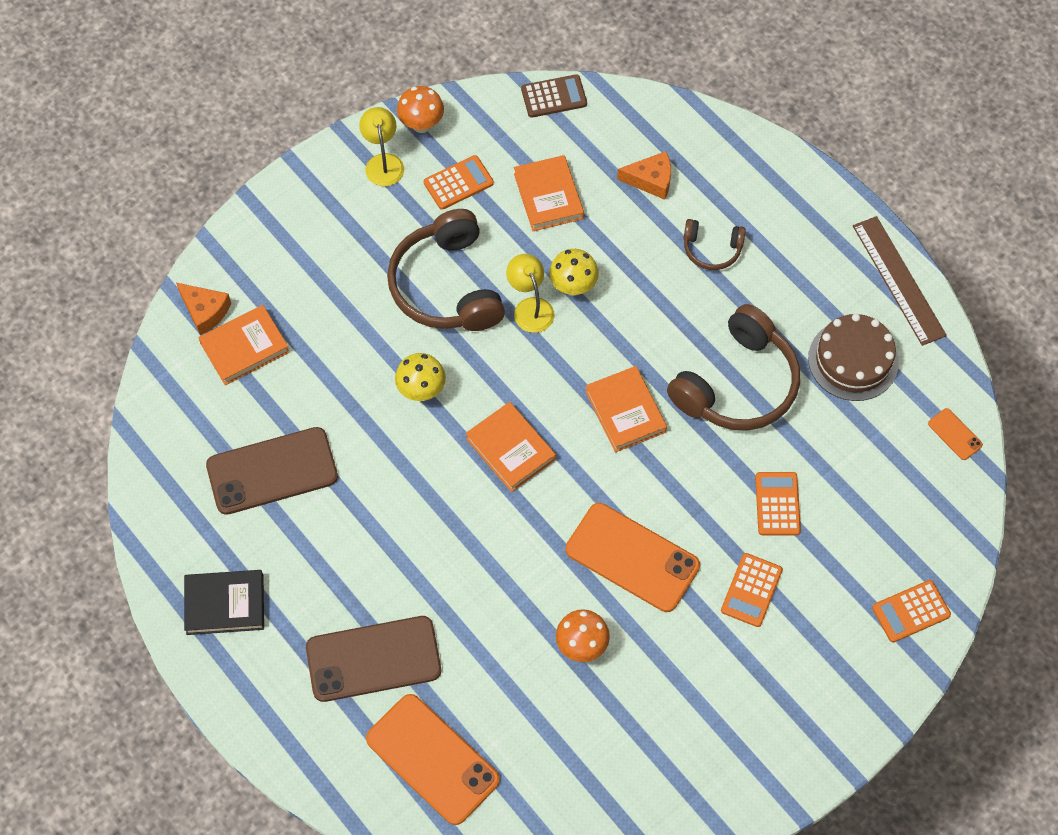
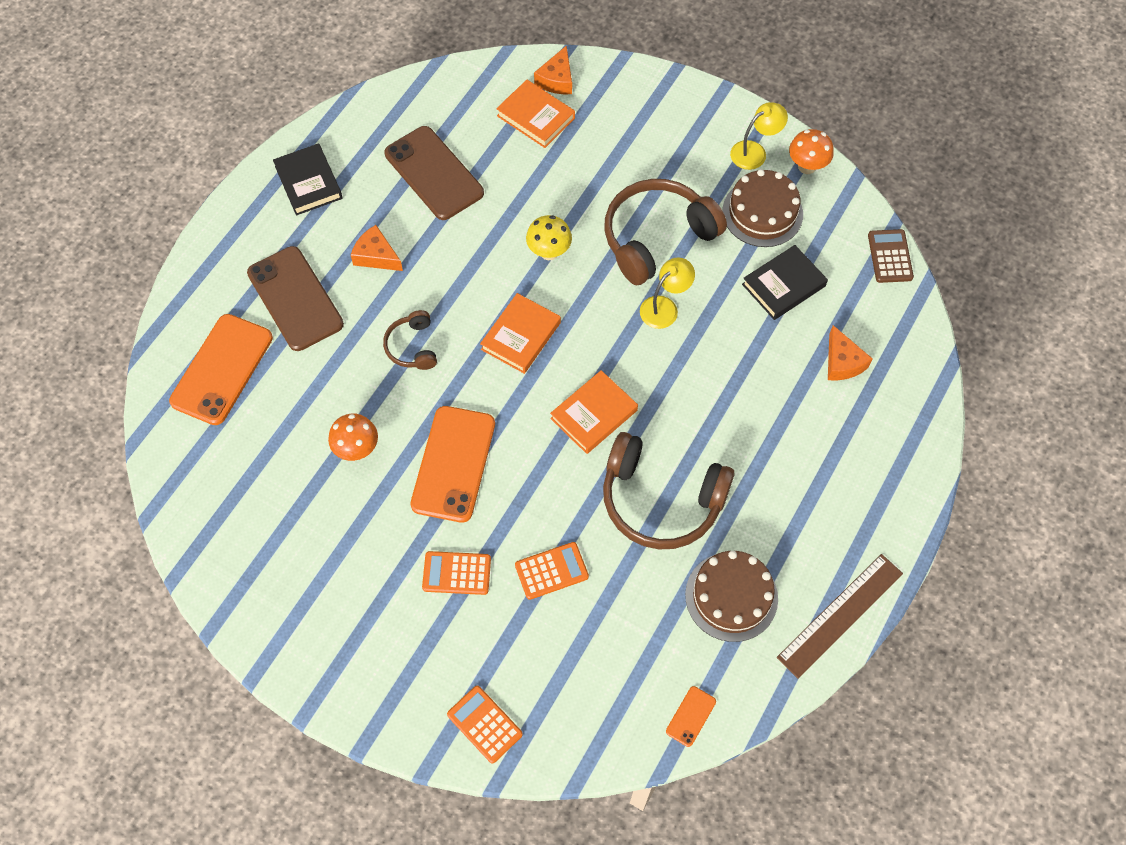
camera: 70 degrees right, 0 degrees up
orange calculator [424,155,494,210] -> brown cake [722,169,803,247]
orange book [514,155,584,231] -> black book [742,245,828,320]
brown calculator [521,74,587,118] -> brown calculator turned 150 degrees counterclockwise [868,229,914,283]
yellow mushroom [549,249,599,296] -> none
brown headphones [684,219,746,270] -> brown headphones moved to [383,310,437,370]
none -> orange cheese [351,225,403,271]

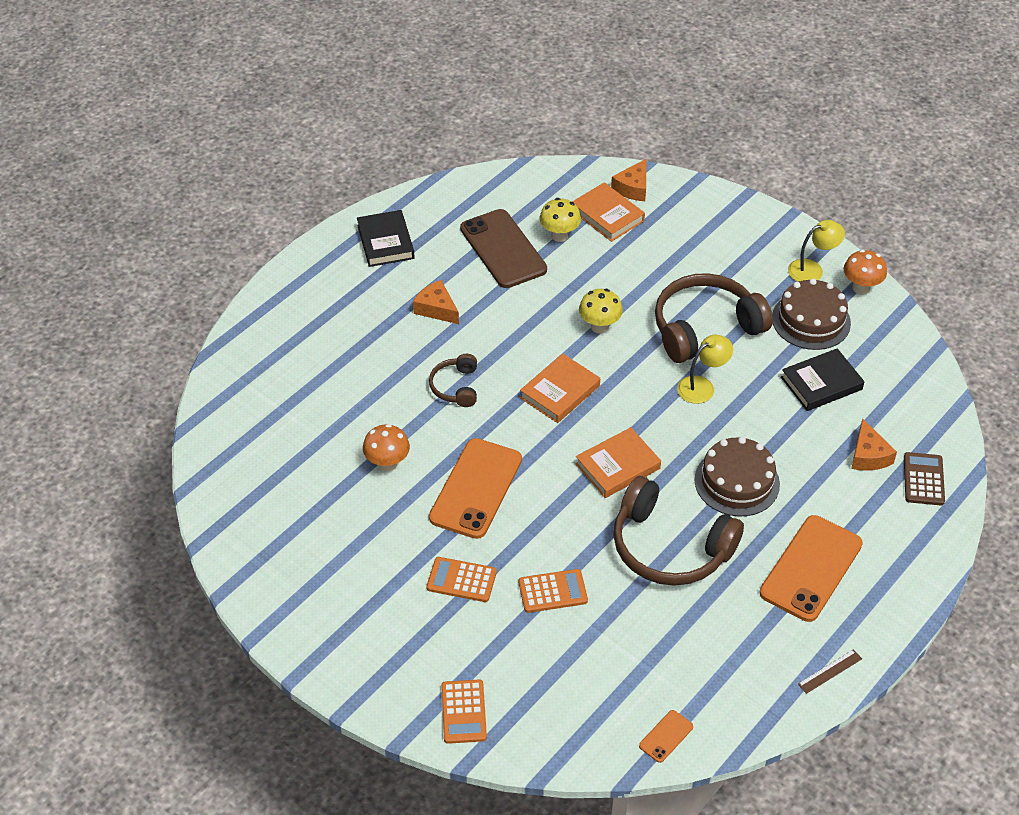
camera: 10 degrees right, 15 degrees down
orange phone [169,314,273,425] -> orange phone moved to [759,515,863,622]
brown phone [247,246,344,351] -> none
orange calculator [447,686,523,764] -> orange calculator turned 150 degrees counterclockwise [441,680,487,744]
brown cake [685,551,778,642] -> brown cake moved to [694,437,780,516]
brown ruler [777,554,903,679] -> brown ruler [798,649,862,694], size x0.46
brown calculator [868,229,914,283] -> brown calculator moved to [904,452,945,505]
none -> yellow mushroom [540,198,581,242]

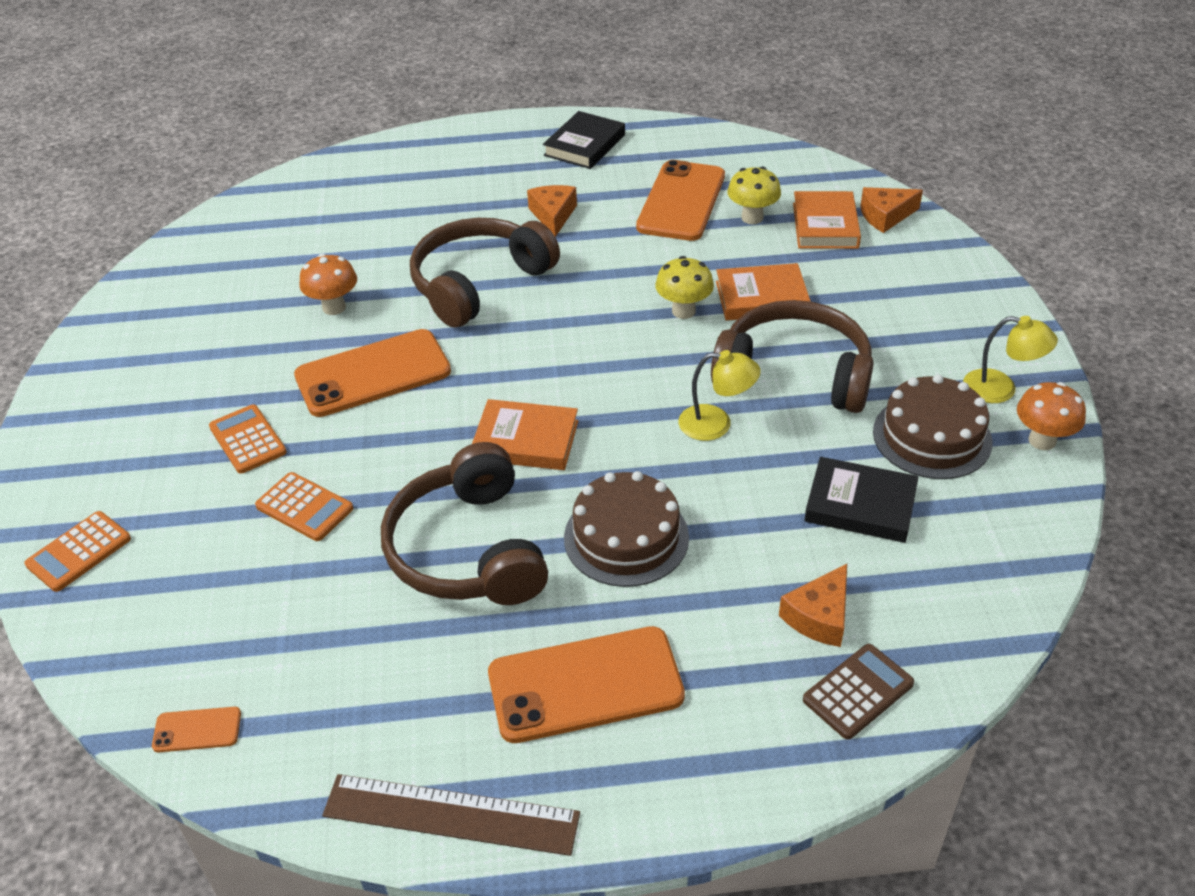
camera: 45 degrees right, 5 degrees down
brown headphones [429,354,477,407] -> brown headphones [410,218,560,328], size x1.99
brown phone [460,209,547,288] -> orange phone [636,160,725,241]
orange book [520,353,600,423] -> orange book moved to [716,263,811,321]
brown ruler [798,649,862,694] -> brown ruler [322,774,580,856], size x2.15

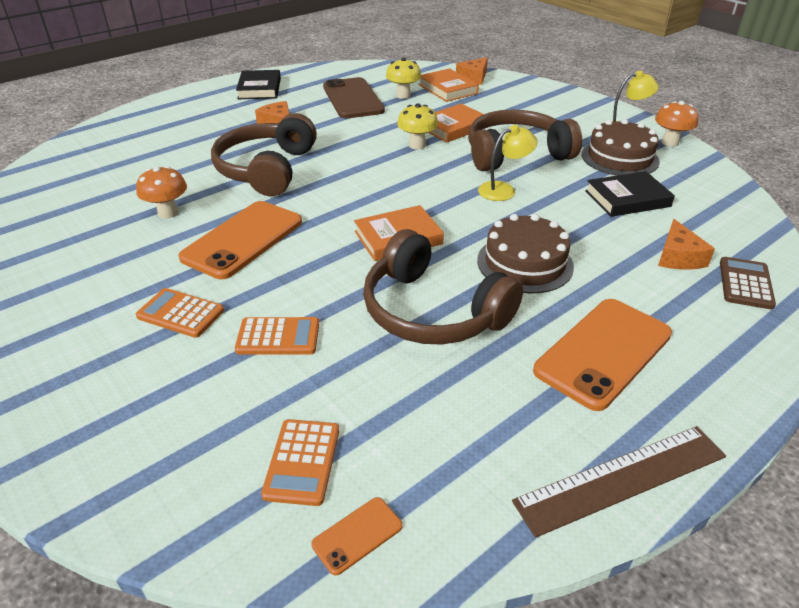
camera: 35 degrees left, 5 degrees down
orange calculator [24,511,131,592] -> orange calculator moved to [261,419,339,506]
orange phone [636,160,725,241] -> brown phone [323,77,385,119]

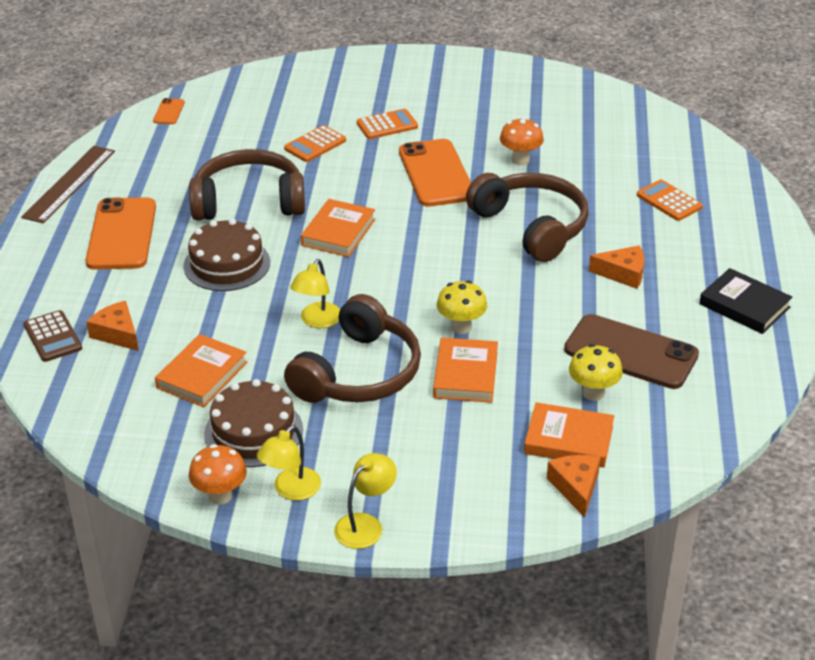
camera: 135 degrees right, 0 degrees up
orange calculator [261,419,339,506] -> orange calculator moved to [637,179,703,221]
black book [585,171,675,217] -> orange book [155,334,248,407]
none -> yellow lamp [334,453,397,549]

